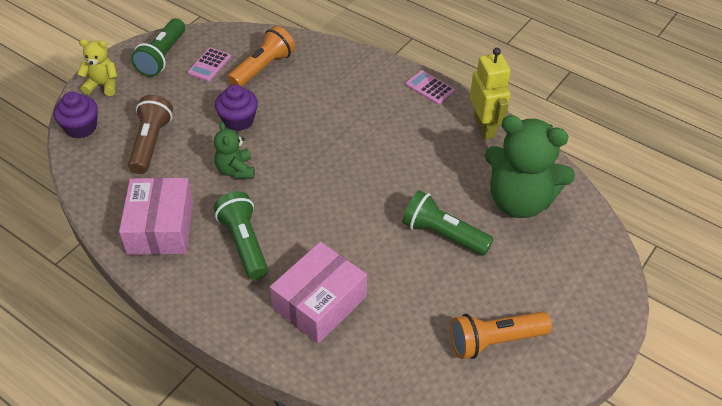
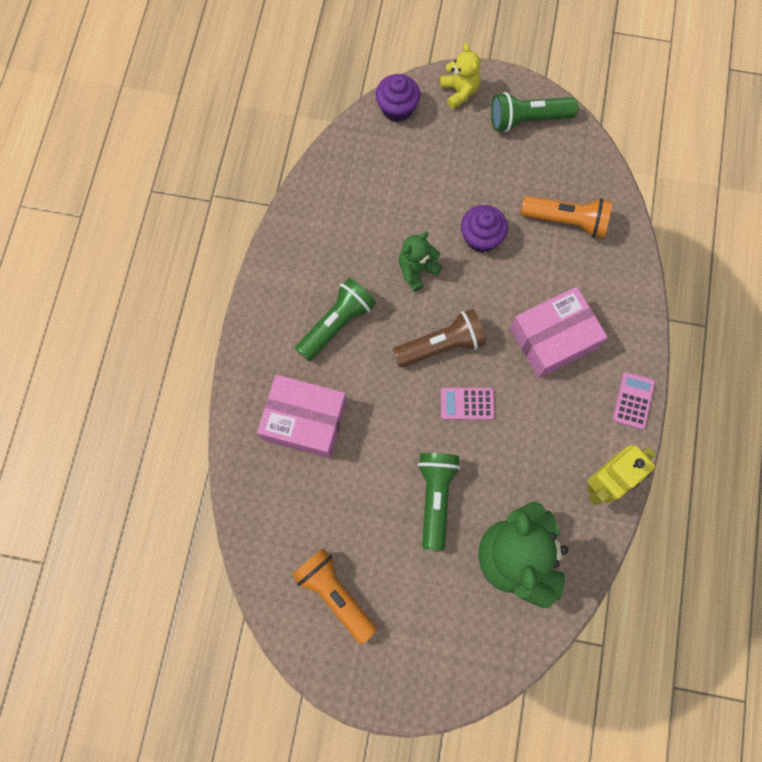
camera: 65 degrees right, 25 degrees up
pink box [119,178,193,255] -> pink box moved to [510,287,608,378]
brown flashlight [128,95,173,174] -> brown flashlight moved to [393,309,486,367]
pink calculator [187,47,231,82] -> pink calculator moved to [441,388,495,420]

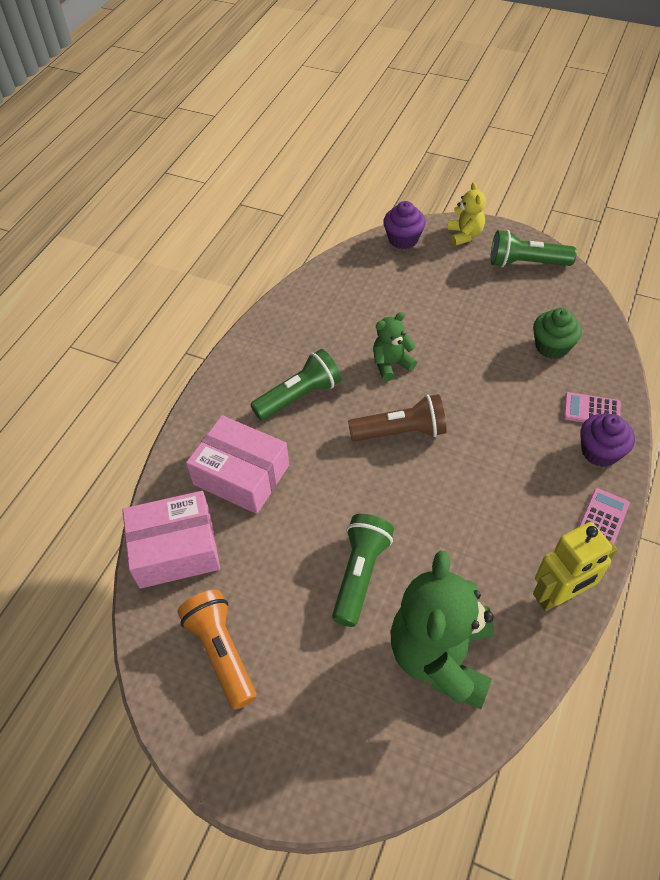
camera: 15 degrees right, 20 degrees down
pink calculator [441,388,495,420] -> pink calculator moved to [563,392,621,422]
purple cupcake [461,205,508,253] -> purple cupcake moved to [580,414,635,467]
pink box [510,287,608,378] -> pink box moved to [122,491,220,589]
orange flashlight [521,196,612,238] -> green cupcake [533,308,582,359]

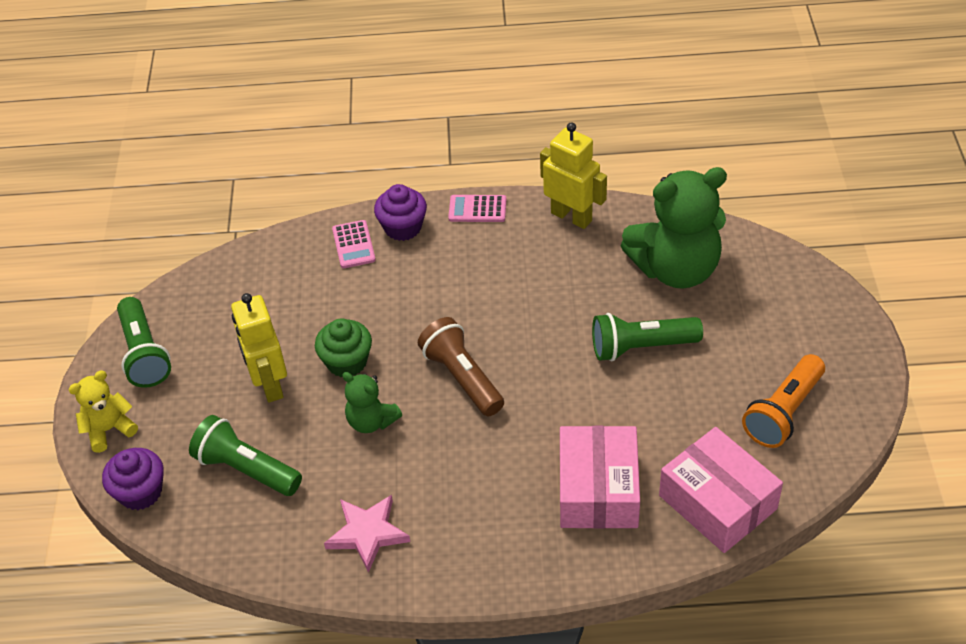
camera: 115 degrees left, 5 degrees down
green flashlight [250,349,342,421] -> green flashlight moved to [189,415,302,496]
green cupcake [533,308,582,359] -> green cupcake moved to [315,318,372,377]
none -> yellow robot [231,293,287,402]
none -> pink star [324,495,410,573]

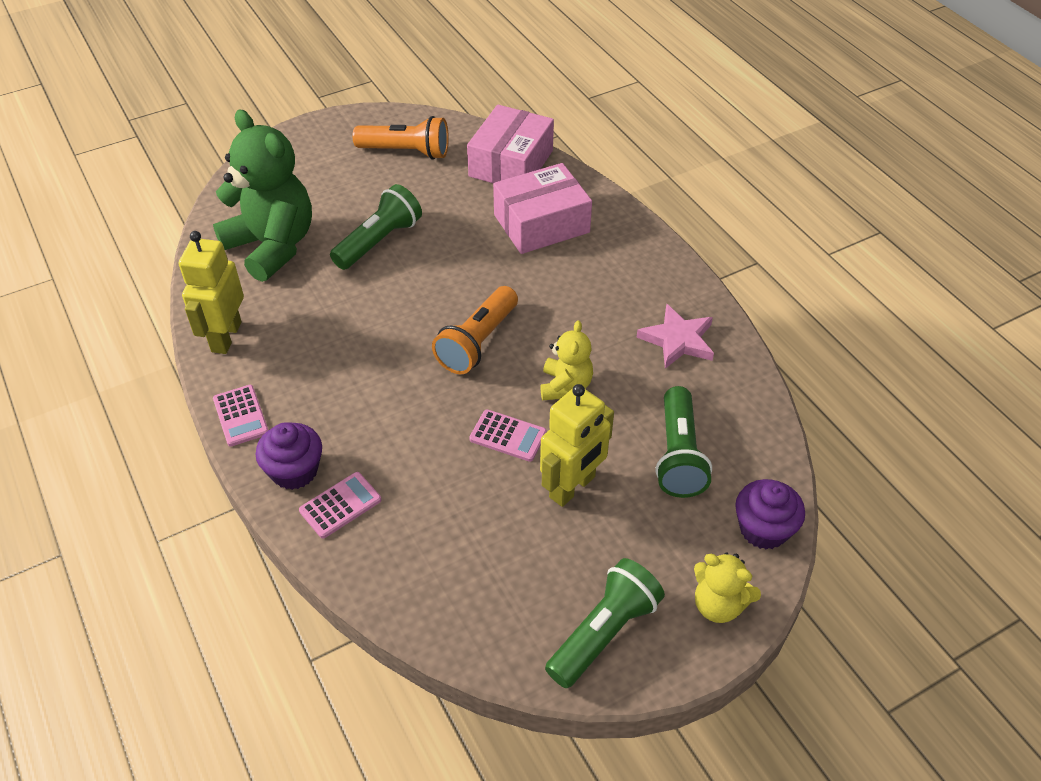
camera: 120 degrees left, 0 degrees up
green cupcake [315,318,372,377] -> pink calculator [469,409,547,462]
green teddy bear [342,372,402,433] -> yellow teddy bear [540,320,593,400]
brown flashlight [418,317,504,416] -> orange flashlight [432,286,518,374]
green flashlight [592,313,703,361] -> green flashlight turned 105 degrees counterclockwise [330,184,422,270]

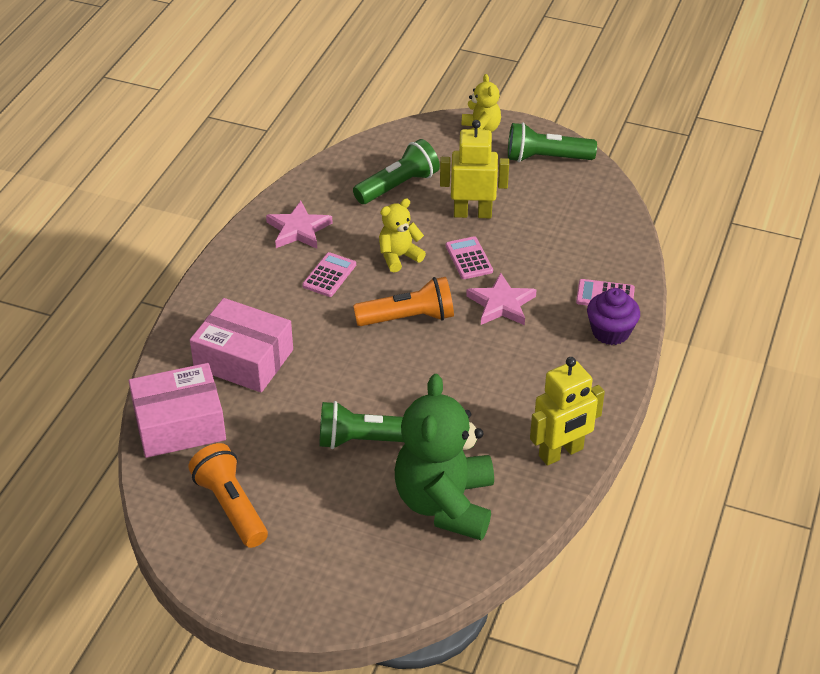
camera: 130 degrees left, 5 degrees down
pink calculator [213,385,268,447] -> pink calculator moved to [302,252,356,297]
purple cupcake [735,479,805,550] -> none
none -> pink star [466,273,536,325]

